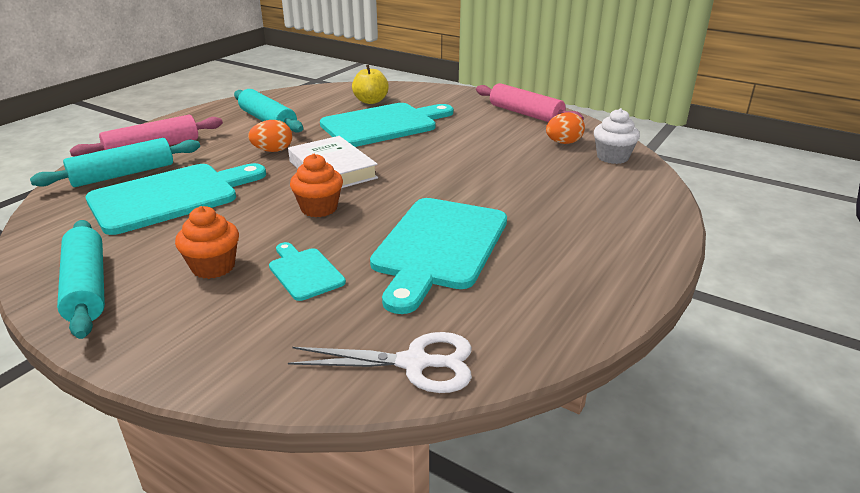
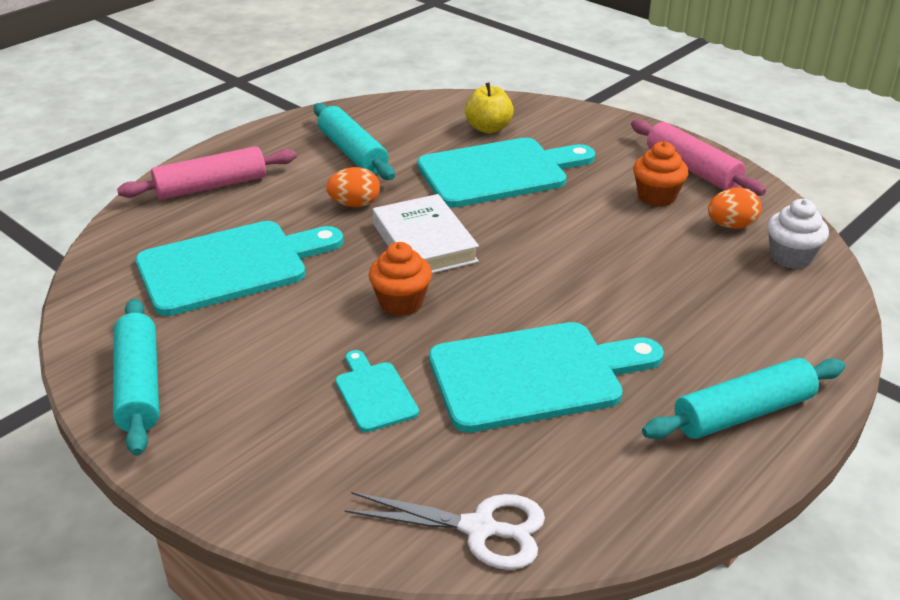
camera: 10 degrees right, 5 degrees up
turquoise rolling pin [30,138,200,187] -> turquoise rolling pin moved to [642,358,845,439]
orange cupcake [175,206,239,279] -> orange cupcake moved to [633,141,688,207]
turquoise cutting board [370,198,507,314] -> turquoise cutting board turned 135 degrees counterclockwise [429,322,664,433]

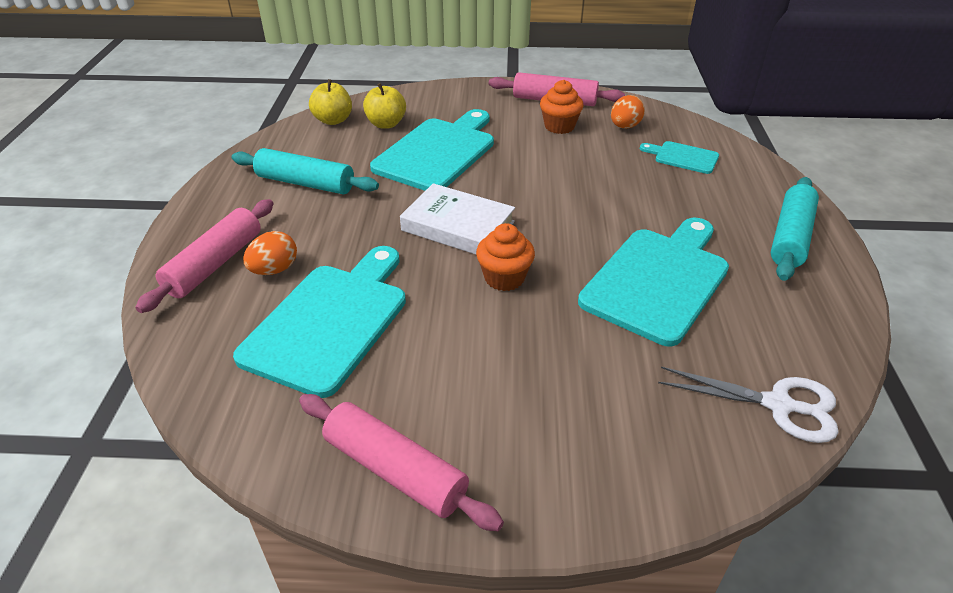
camera: 40 degrees left, 5 degrees up
turquoise rolling pin [113,298,159,456] -> pink rolling pin [299,394,504,531]
orange egg [326,167,380,207] -> orange egg moved to [243,231,297,275]
turquoise cutting board [336,350,419,432] -> turquoise cutting board moved to [640,141,719,174]
white scissors [345,492,545,570] -> white scissors turned 45 degrees clockwise [658,367,839,443]
white cupcake [767,199,829,269] -> none
none -> yellow apple [309,79,352,125]

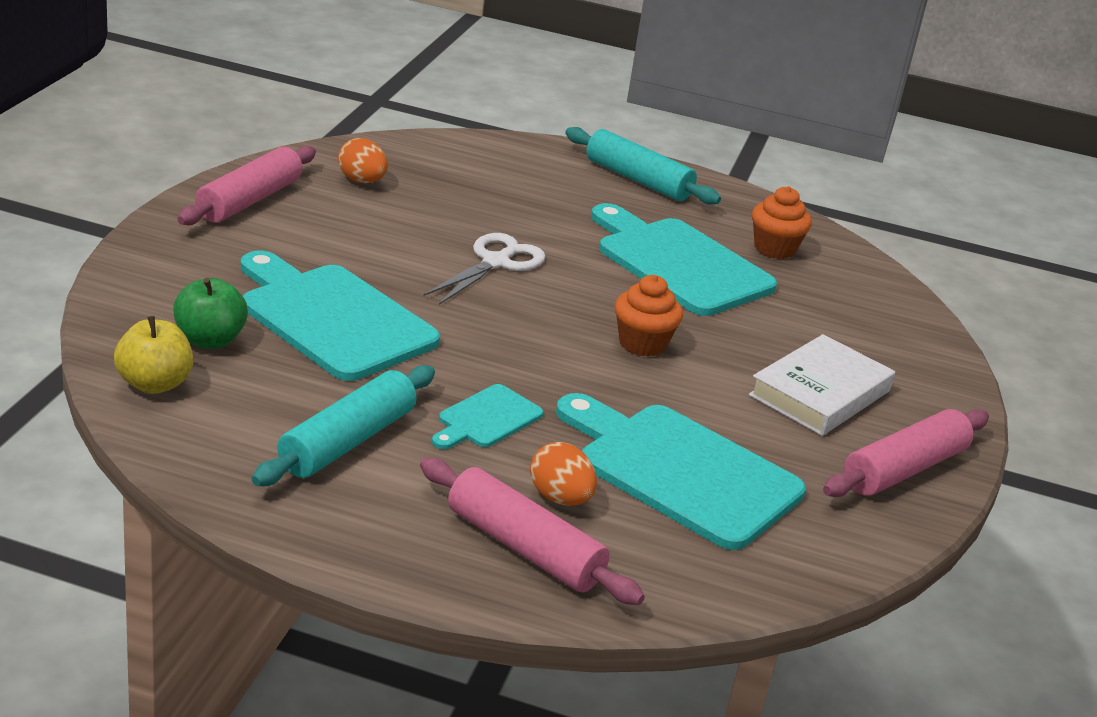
camera: 80 degrees left, 10 degrees down
yellow apple [363,83,406,129] -> green apple [173,278,248,349]
white book [400,183,515,254] -> white book moved to [749,334,895,436]
orange cupcake [540,80,584,134] -> orange cupcake moved to [752,186,812,259]
turquoise cutting board [640,141,719,174] -> turquoise cutting board moved to [432,384,543,449]
white scissors [658,367,839,443] -> white scissors moved to [424,233,546,305]

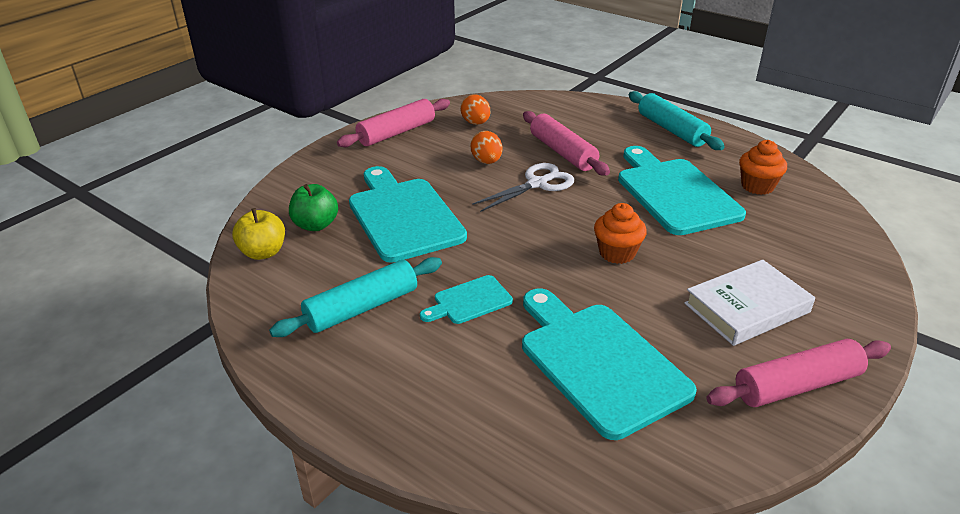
camera: 25 degrees right, 5 degrees up
pink rolling pin [420,458,645,605] -> pink rolling pin moved to [523,111,610,176]
orange egg [530,442,597,506] -> orange egg moved to [470,131,503,164]

